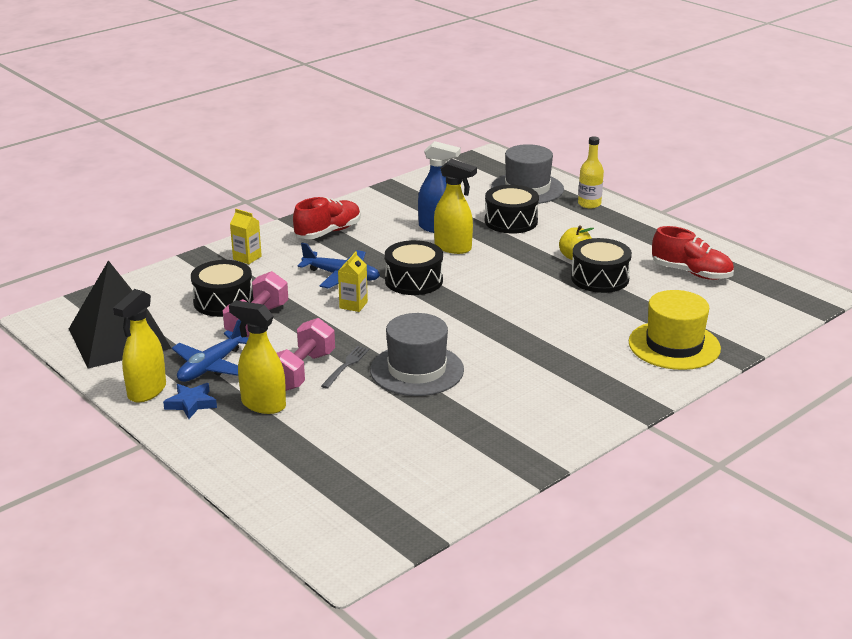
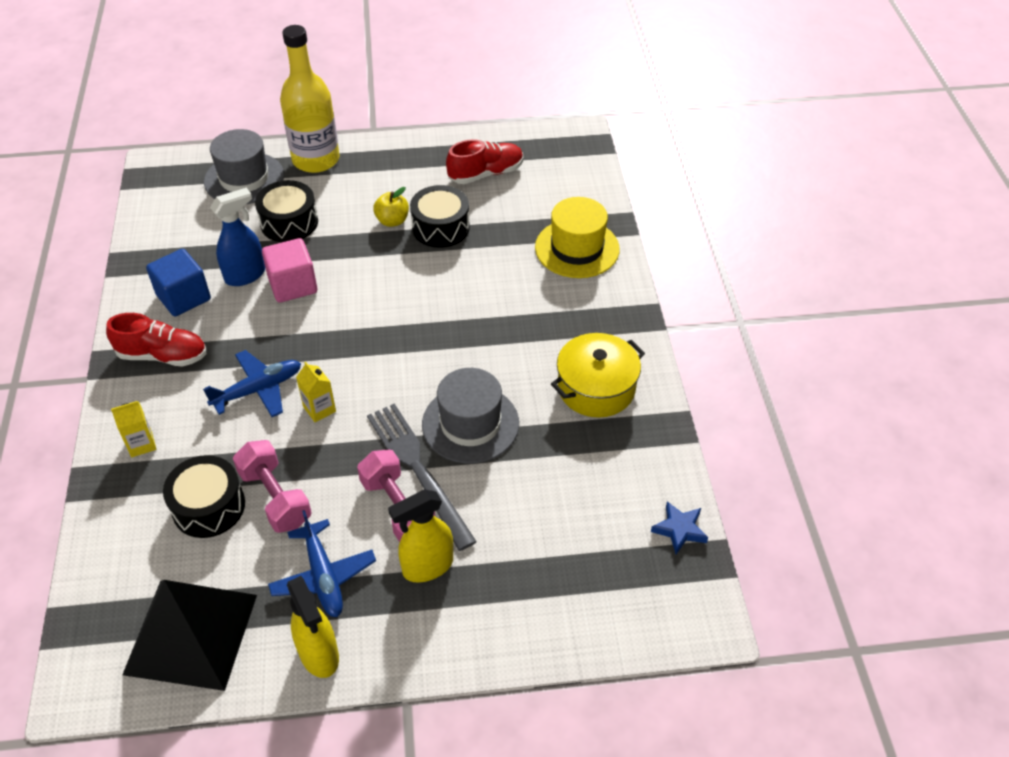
camera: 55 degrees left, 20 degrees up
blue star [163,383,217,419] -> blue star moved to [651,501,708,554]
red shoe [293,197,361,239] -> red shoe turned 105 degrees clockwise [106,313,206,367]
grey fork [321,346,369,389] -> grey fork [367,403,477,551], size x2.15
black drum [385,240,443,295] -> none
yellow spray bottle [434,159,477,254] -> pink cube [262,238,317,303]
yellow bottle [578,136,604,208] -> yellow bottle [280,25,340,173], size x1.96
none -> blue cube [146,249,211,316]
none -> yellow pot [551,333,645,418]

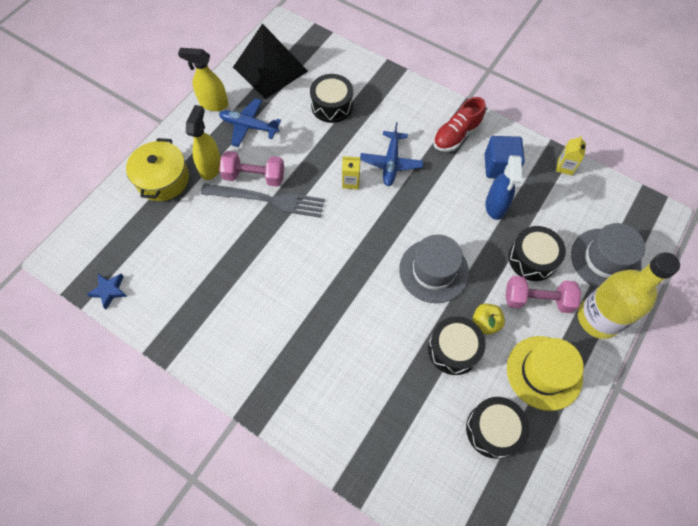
camera: 130 degrees right, 15 degrees up
yellow carton [111,401,156,457] -> yellow carton moved to [556,135,586,175]
pink dumbbell [233,440,312,533] -> pink dumbbell moved to [506,276,581,313]
pink cube [262,238,317,303] -> none
grey hat [422,368,519,464] -> grey hat moved to [399,235,469,303]
red shoe [446,139,523,184] -> black drum [466,397,529,459]
yellow hat [535,197,620,278] -> yellow hat moved to [507,336,584,411]
yellow pot [551,333,645,418] -> yellow pot moved to [126,138,189,201]

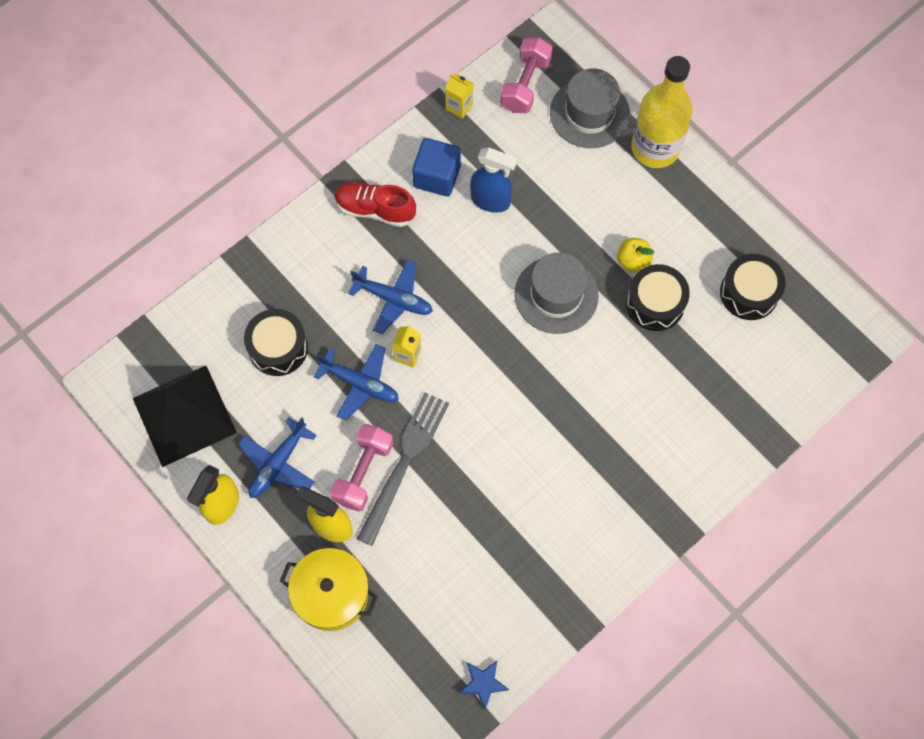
camera: 75 degrees left, 5 degrees up
red shoe [433,97,486,152] -> red shoe turned 135 degrees clockwise [335,182,416,227]
pink dumbbell [506,276,581,313] -> pink dumbbell moved to [501,37,553,113]
yellow hat [507,336,584,411] -> none
black drum [509,226,566,281] -> none
none -> blue plane [314,344,399,421]

